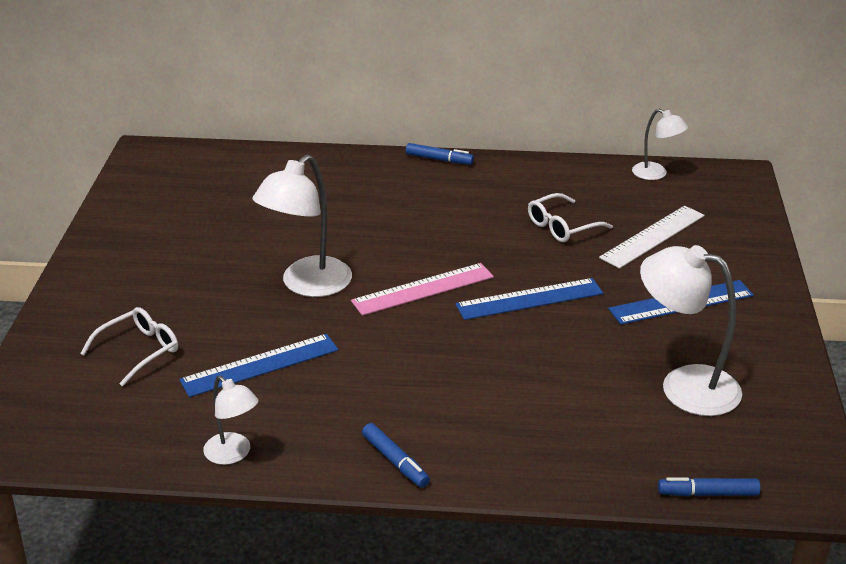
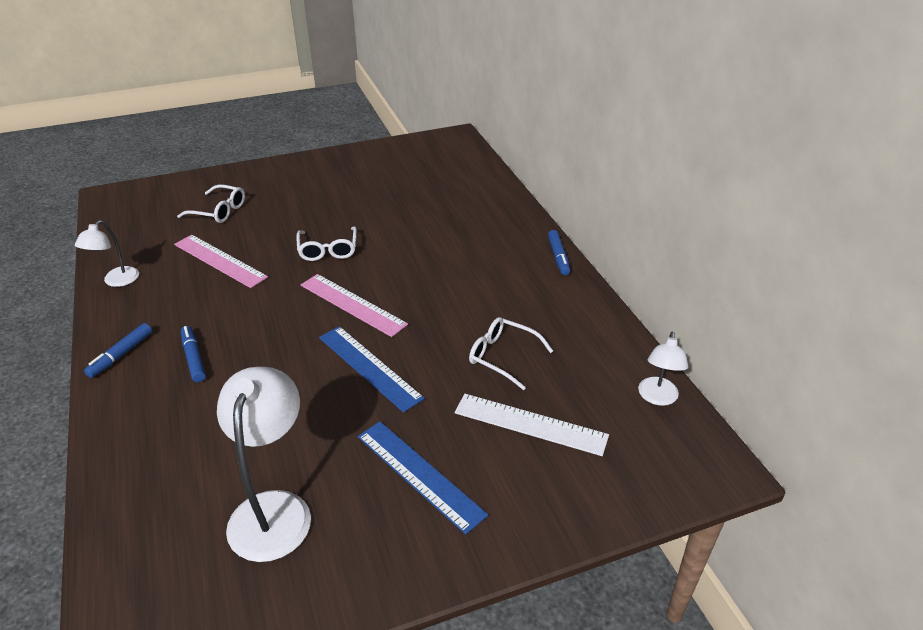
camera: 65 degrees right, 5 degrees up
blue ruler [179,334,338,397] -> pink ruler [174,235,268,288]
white lamp [252,154,352,297] -> white glasses [296,227,357,261]
blue marker [658,477,761,497] -> blue marker moved to [181,326,206,382]

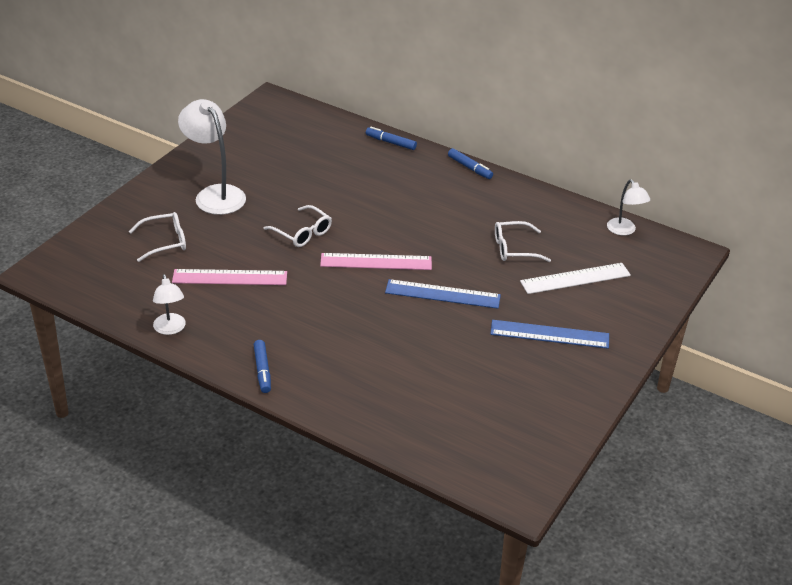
camera: 40 degrees left, 0 degrees up
blue marker [181,326,206,382] -> blue marker moved to [366,127,417,150]
white lamp [217,367,311,562] -> white lamp moved to [178,99,246,215]

